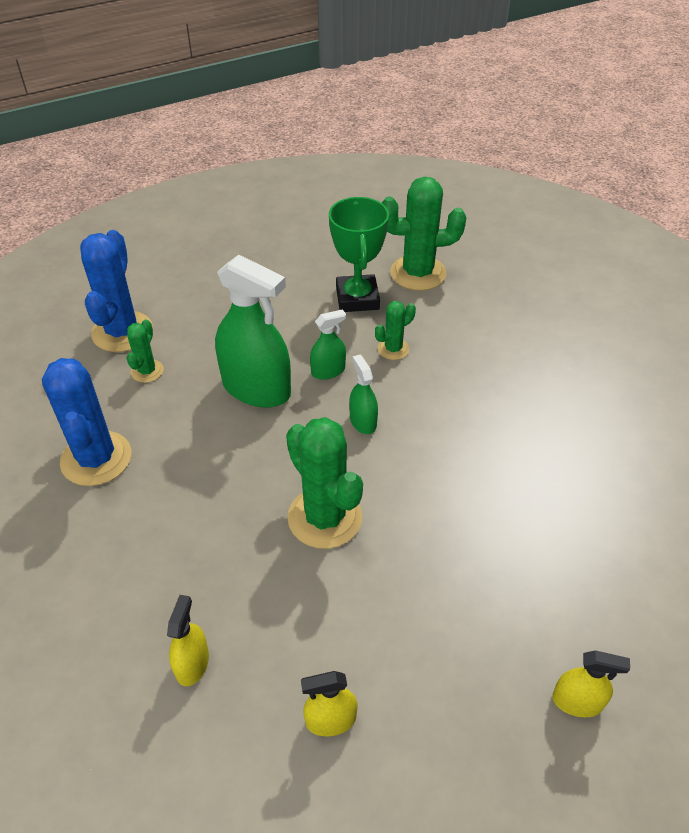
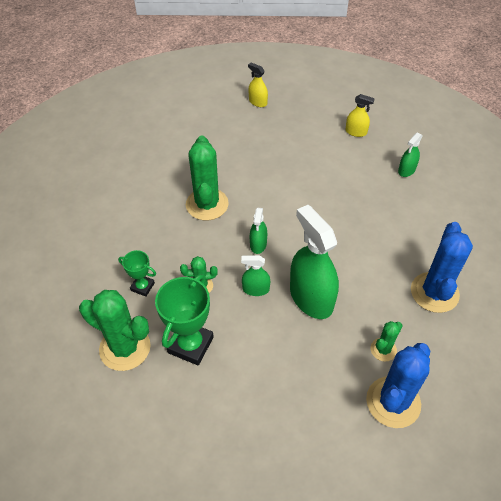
camera: 150 degrees left, 5 degrees up
yellow spray bottle [167,595,209,686] -> green spray bottle [398,133,423,177]
green cactus [286,417,363,549] -> green cactus moved to [186,135,229,221]
none -> green trophy [118,250,156,297]

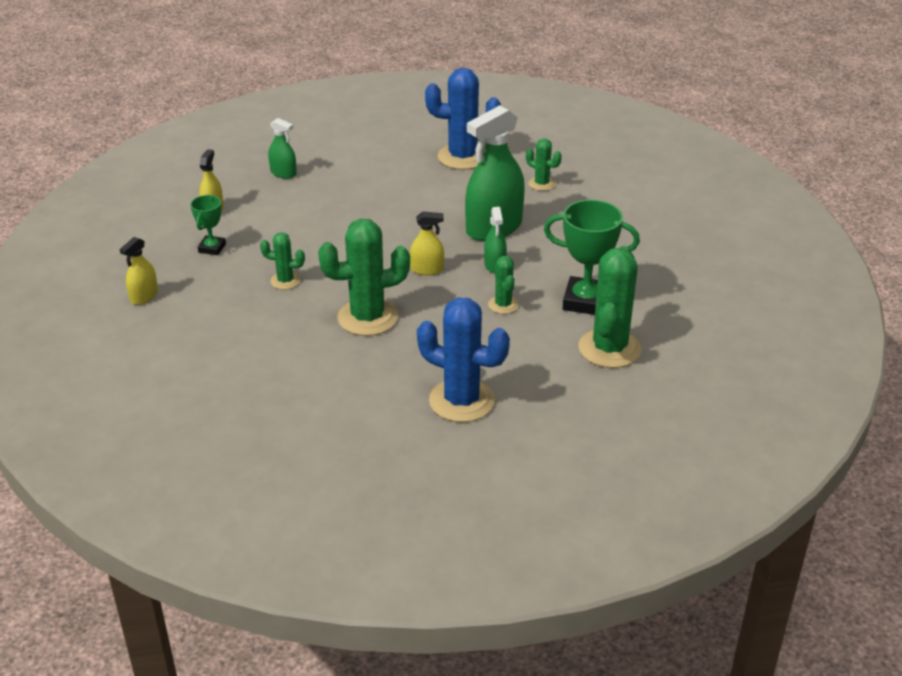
camera: 100 degrees left, 15 degrees down
green trophy [118,250,156,297] -> green trophy moved to [190,195,226,255]
green spray bottle [250,208,267,254] -> yellow spray bottle [410,211,444,275]
blue cactus [366,343,431,428] -> blue cactus moved to [417,298,510,422]
none -> green cactus [260,232,305,290]

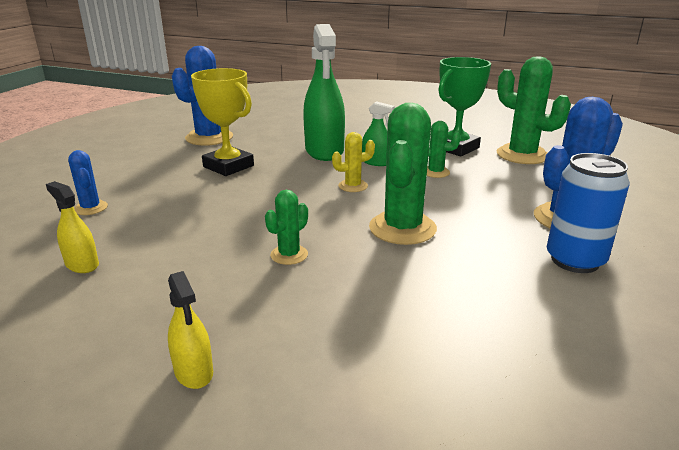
camera: 60 degrees left, 10 degrees down
green trophy [190,195,226,255] -> none
green spray bottle [268,118,297,179] -> blue cactus [68,150,108,215]
yellow spray bottle [410,211,444,275] -> yellow cactus [332,132,375,192]
green cactus [526,138,562,191] -> none
none -> yellow trophy [191,68,254,176]
none -> blue can [547,153,629,273]

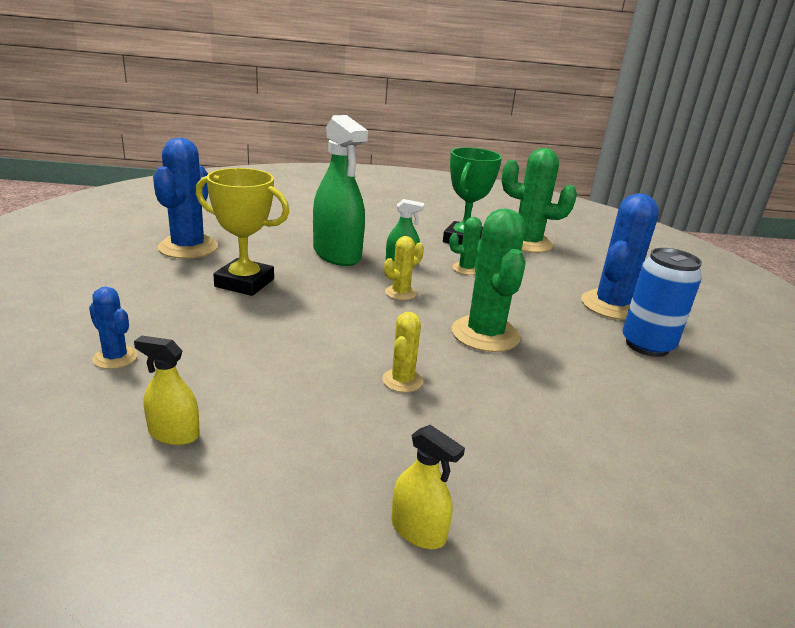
camera: 25 degrees left, 0 degrees up
green cactus [265,190,308,265] -> yellow cactus [382,312,423,392]

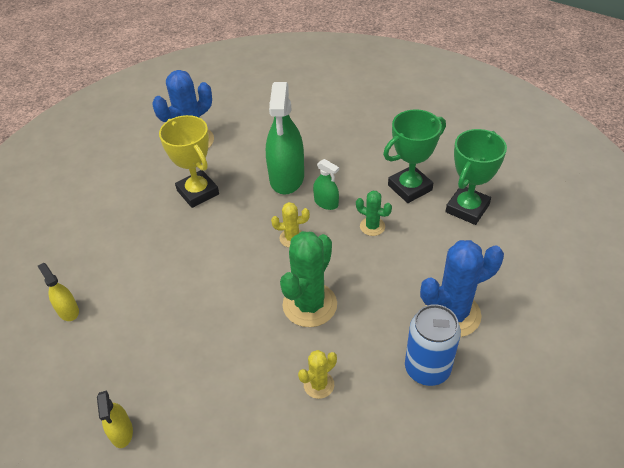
camera: 40 degrees right, 20 degrees up
blue cactus [89,287,138,369] -> none
yellow cactus [382,312,423,392] -> yellow cactus moved to [298,350,337,399]
green cactus [502,148,577,253] -> green trophy [445,129,507,225]

